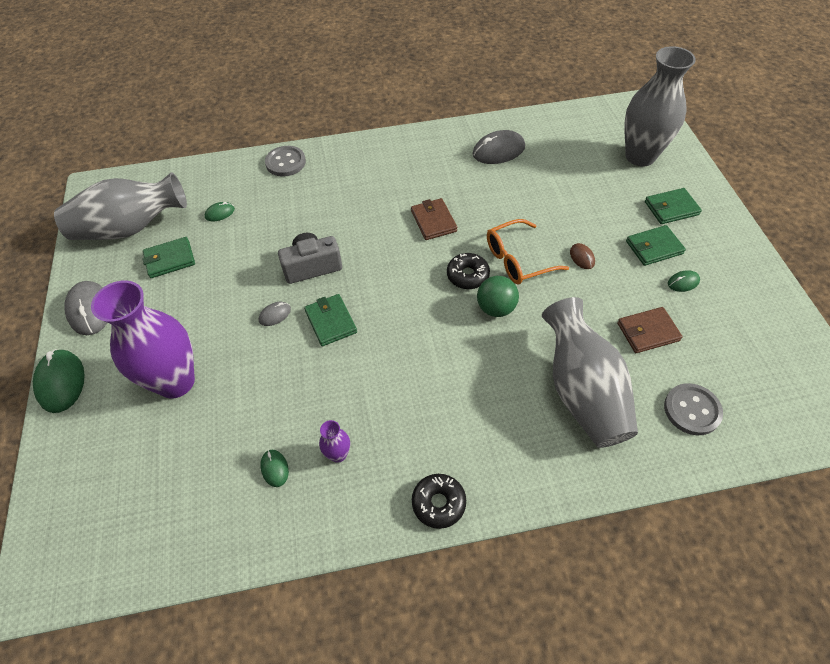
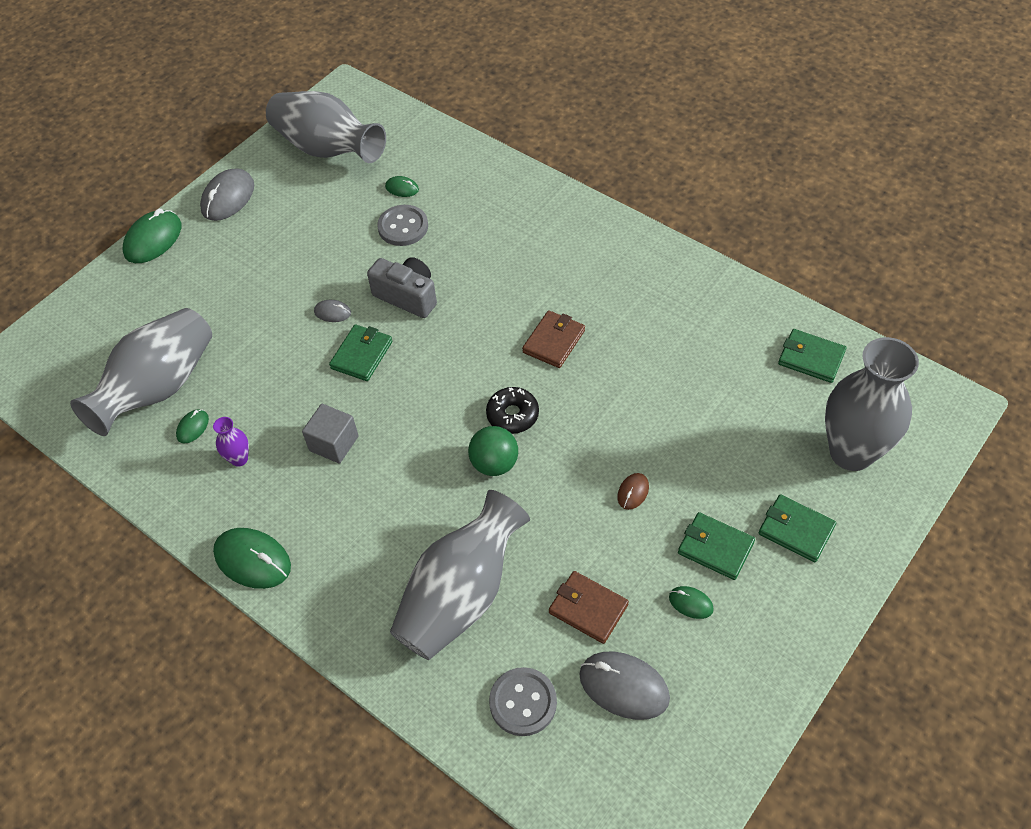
camera: 50 degrees right, 0 degrees up
purple vase [91,280,195,399] -> none
green wallet [142,237,195,278] -> green wallet moved to [778,329,846,383]
grey button [265,146,306,177] -> grey button moved to [377,205,428,246]
black donut [412,474,466,529] -> green mouse [213,528,291,589]
grey mouse [473,130,525,164] -> grey mouse moved to [579,652,670,720]
orange glasses [487,219,569,284] -> none
none -> grey vase [70,308,212,436]
none -> grey cube [302,404,359,464]

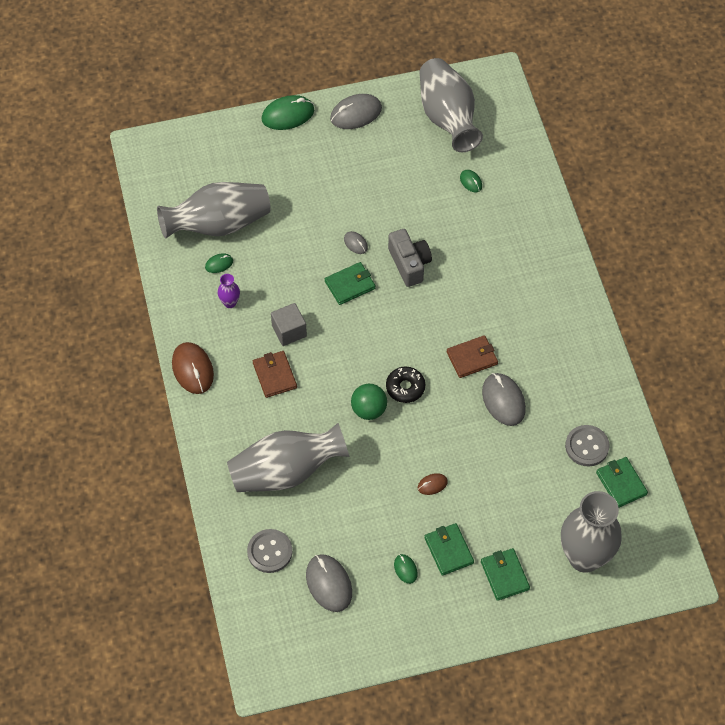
camera: 35 degrees right, 5 degrees up
green mouse [213,528,291,589] -> brown mouse [172,342,214,394]
grey button [377,205,428,246] -> grey button moved to [565,425,610,467]
brown wallet [549,571,629,644] -> brown wallet moved to [253,351,297,398]
none -> grey mouse [482,373,526,426]

